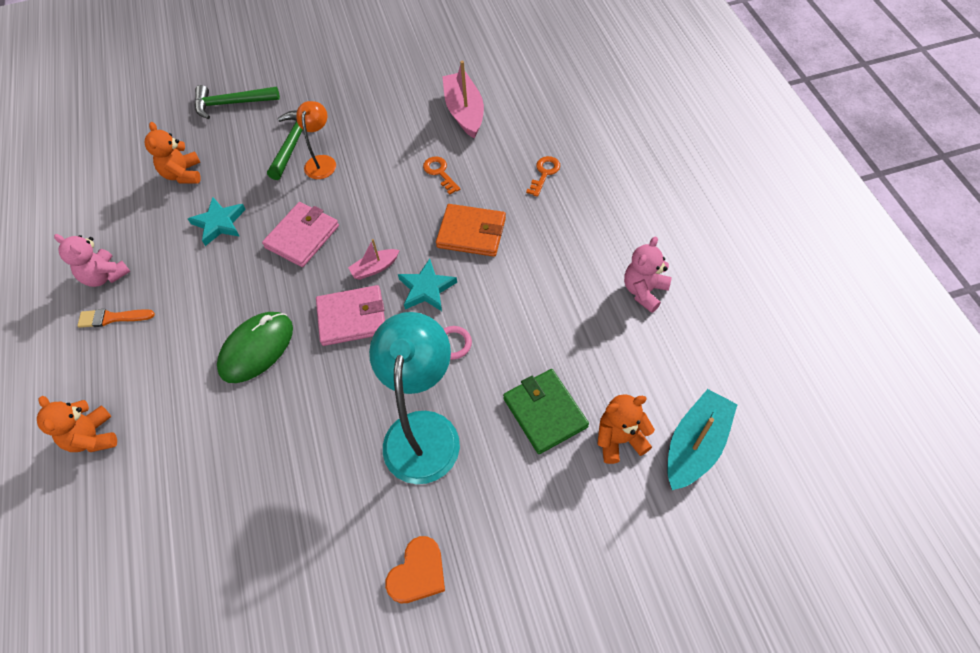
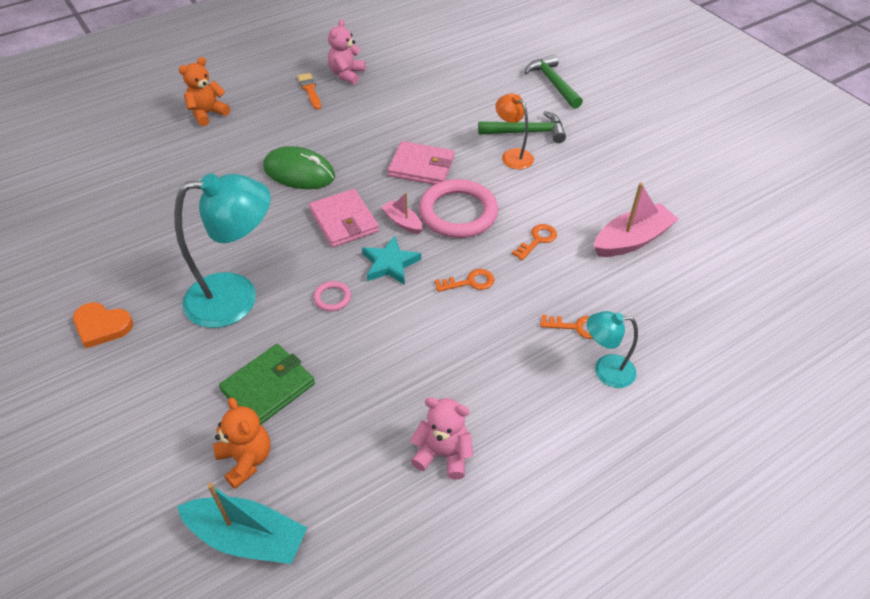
camera: 70 degrees right, 10 degrees down
orange teddy bear [145,122,201,184] -> none
turquoise star [188,197,246,246] -> none
orange lamp [297,101,336,179] -> orange lamp turned 120 degrees counterclockwise [495,93,534,169]
orange wallet [436,204,506,257] -> orange key [435,269,494,292]
none -> pink ring [419,179,498,238]
none -> turquoise lamp [587,311,638,388]

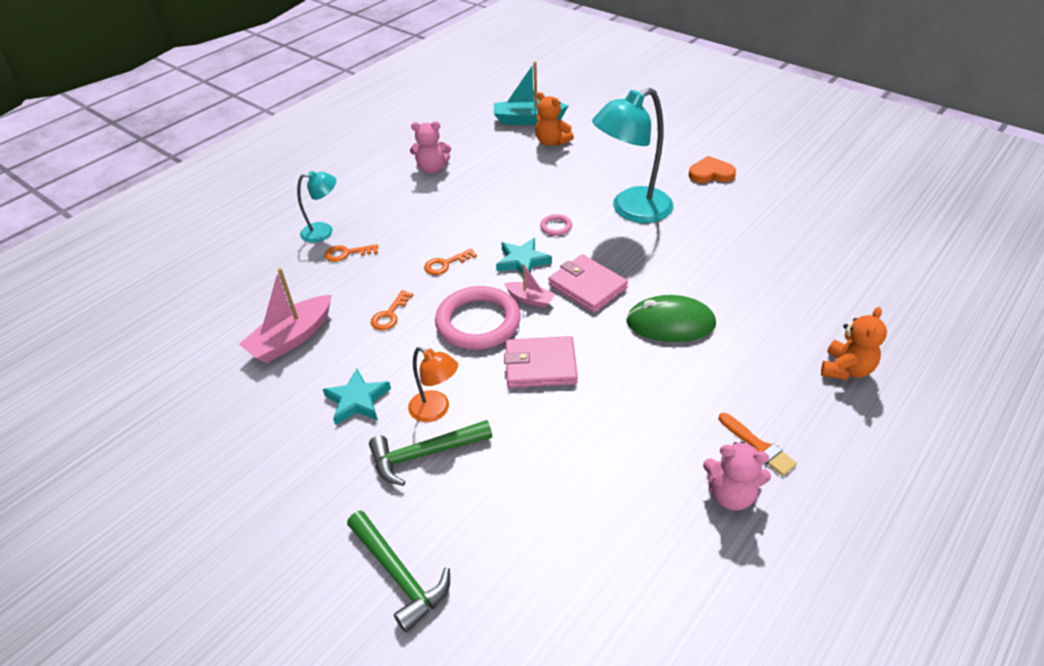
camera: 165 degrees right, 5 degrees down
green wallet [219,344,315,425] -> none
pink teddy bear [328,19,366,84] -> pink teddy bear turned 105 degrees clockwise [703,441,771,511]
none -> turquoise star [323,369,391,425]

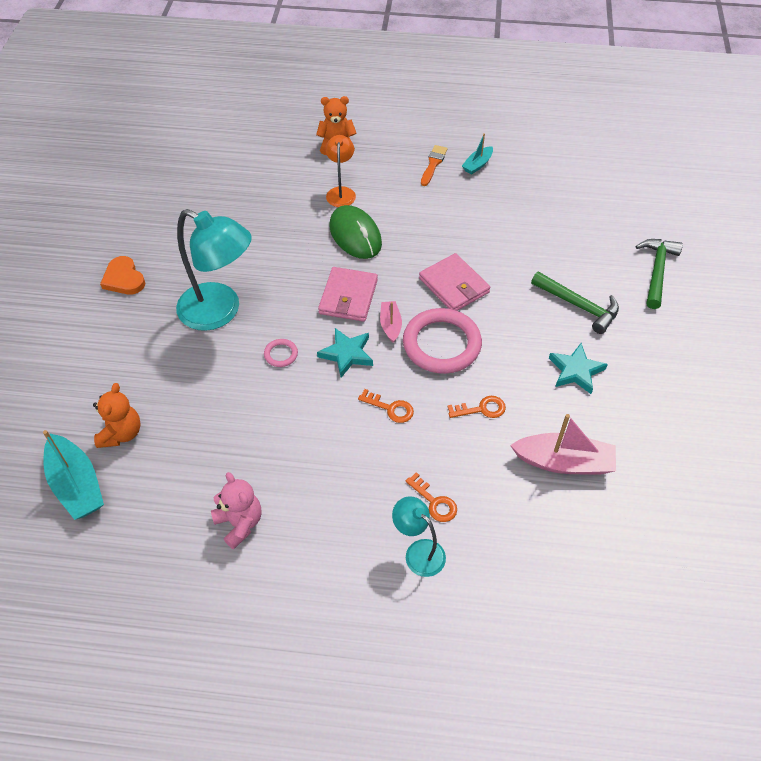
camera: 125 degrees left, 10 degrees up
orange lamp [408,347,458,422] -> orange lamp moved to [325,135,356,207]
pink teddy bear [703,441,771,511] -> turquoise boat [462,133,493,175]

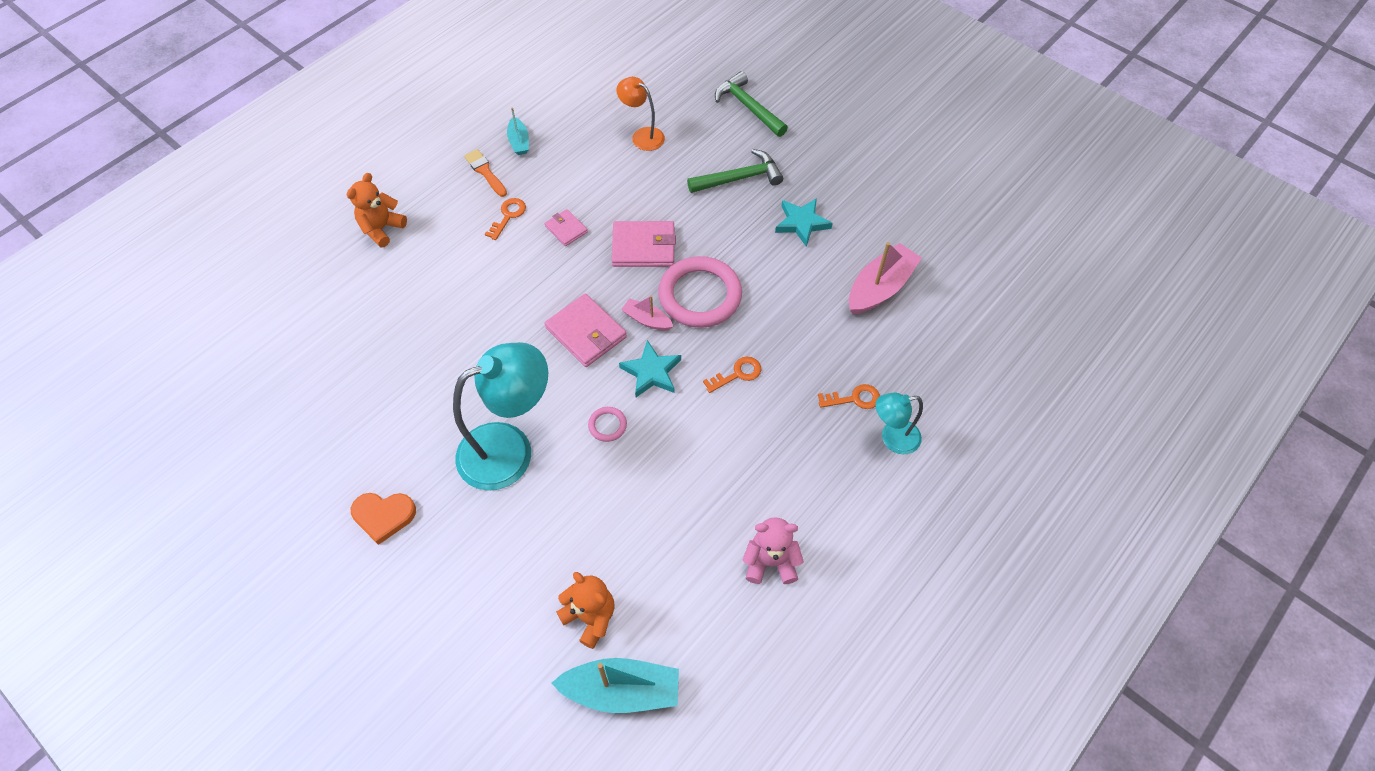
camera: 55 degrees left, 5 degrees up
orange lamp [325,135,356,207] -> orange lamp moved to [616,77,665,151]
green mouse [329,205,382,259] -> none
orange key [448,396,506,418] -> orange key moved to [485,198,526,240]
none -> pink wallet [544,209,588,246]

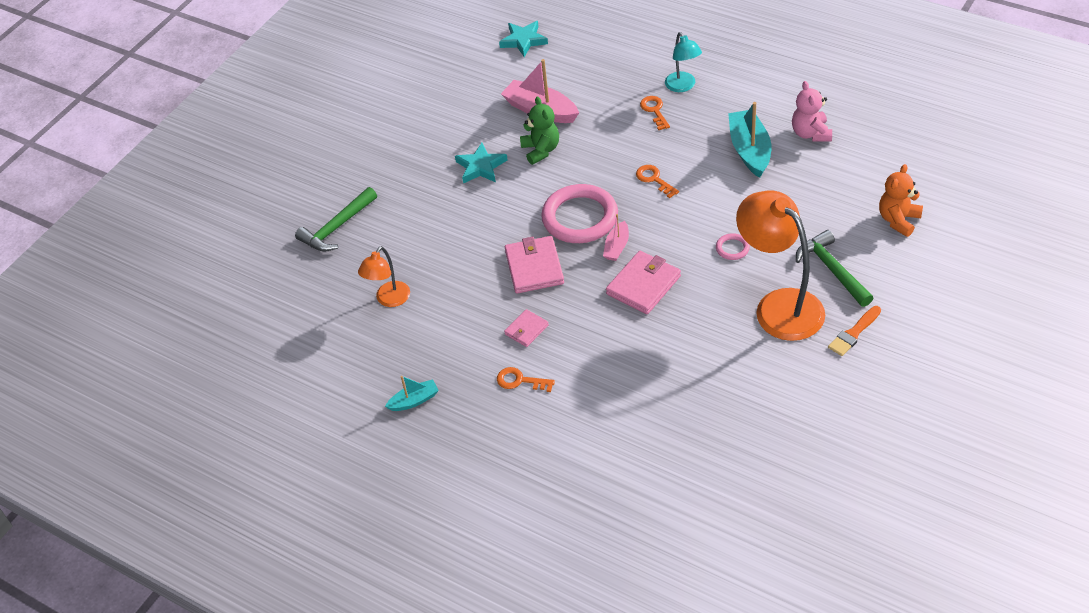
camera: 95 degrees left, 10 degrees down
orange teddy bear [347,173,407,247] -> none
orange heart [351,493,416,545] -> none
turquoise lamp [453,342,548,491] -> orange lamp [736,190,825,341]
orange brush [464,149,507,197] -> orange brush moved to [828,306,881,356]
turquoise boat [552,658,679,713] -> turquoise boat moved to [728,102,771,178]
turquoise star [619,340,681,397] -> turquoise star moved to [499,21,548,57]
green hammer [687,149,783,193] -> green hammer moved to [796,230,873,307]
none -> green teddy bear [520,96,559,165]

